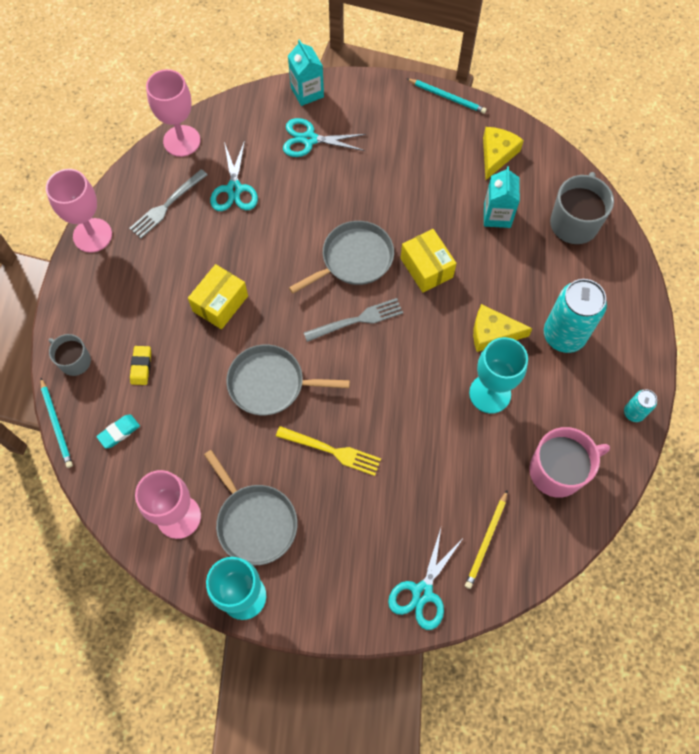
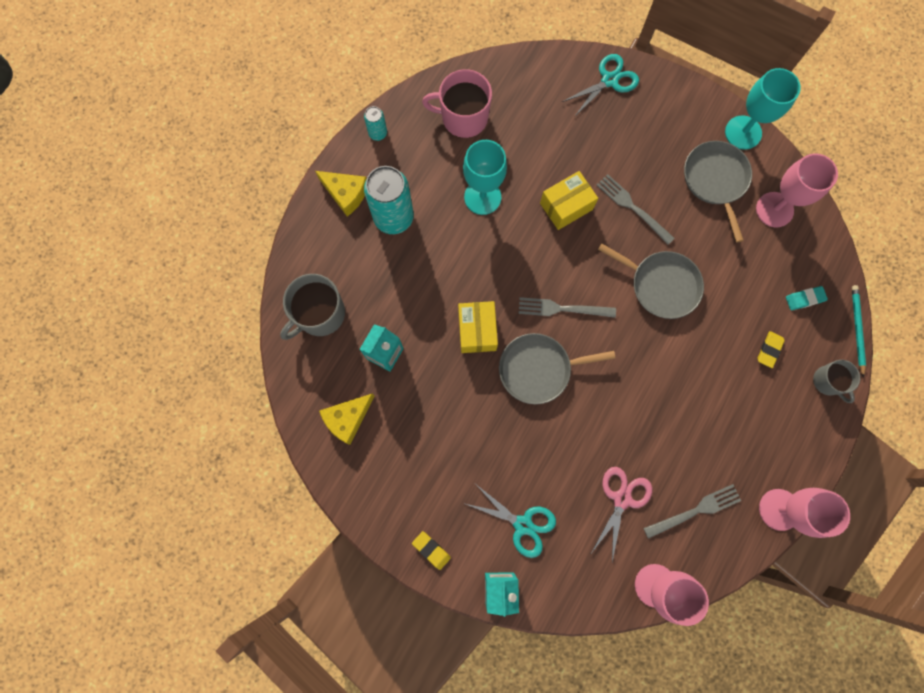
camera: 155 degrees left, 10 degrees up
yellow box [188,264,248,330] -> yellow box moved to [540,171,598,230]
turquoise scissors [210,140,258,211] -> pink scissors [591,467,652,562]
yellow fork [276,426,381,476] -> grey fork [597,174,675,245]
turquoise pencil [407,79,487,114] -> none
yellow pencil [465,490,508,589] -> none
yellow cheese [473,304,533,352] -> yellow cheese moved to [315,171,367,217]
none -> yellow eraser [412,531,451,570]

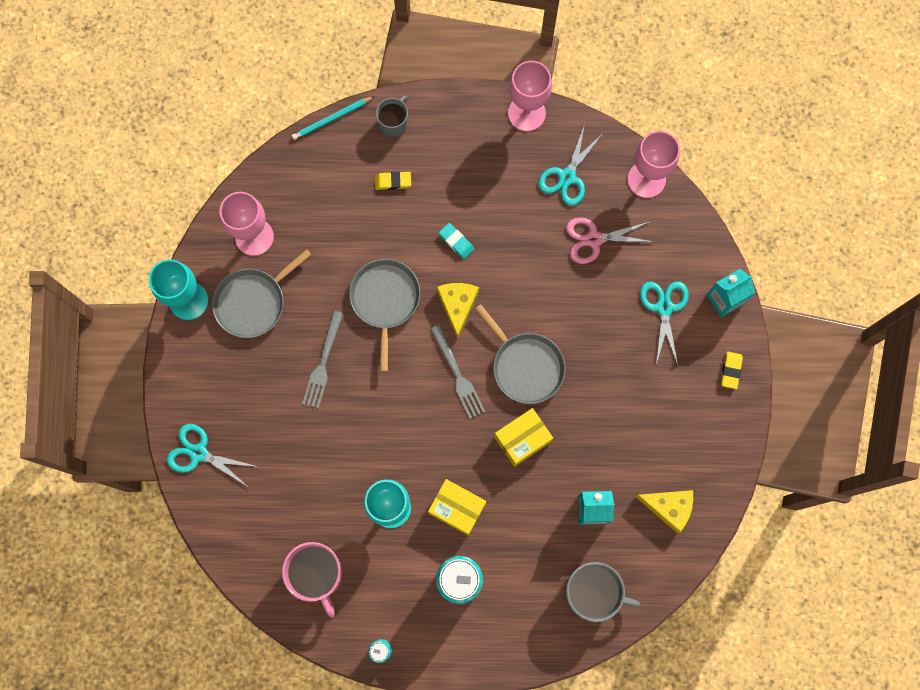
camera: 120 degrees left, 0 degrees up
yellow cheese [315,171,367,217] -> yellow cheese moved to [437,283,479,339]
yellow box [540,171,598,230] -> yellow box moved to [428,479,486,536]
grey fork [643,484,741,539] -> turquoise scissors [538,124,602,206]
turquoise eraser [786,286,828,310] -> turquoise eraser moved to [439,223,474,259]

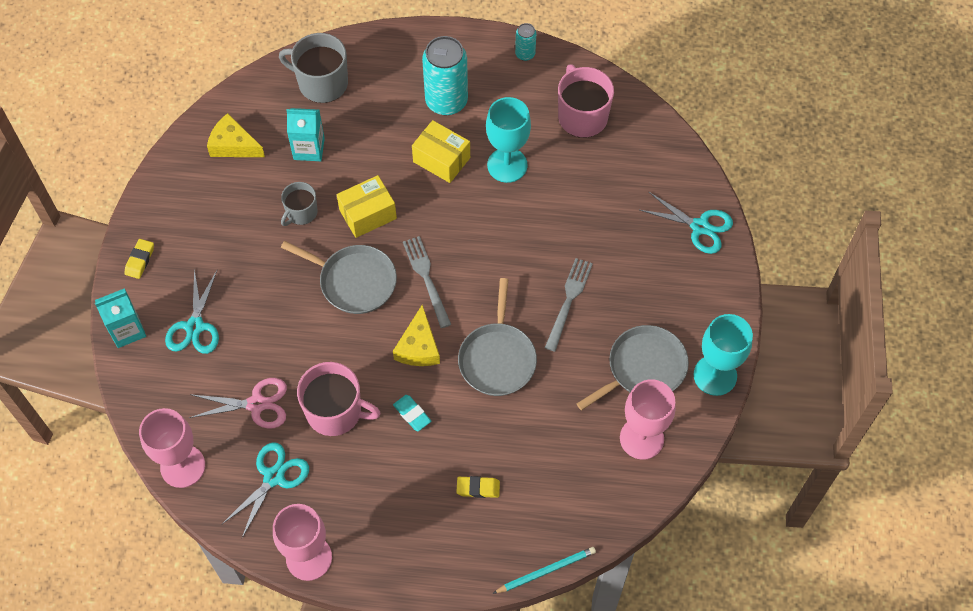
camera: 175 degrees left, 15 degrees down
grey mug [376,95,408,137] -> grey mug moved to [281,182,318,226]
grey pan [475,304,566,404] -> grey pan turned 150 degrees clockwise [281,241,397,314]
none -> pink mug [297,362,381,436]

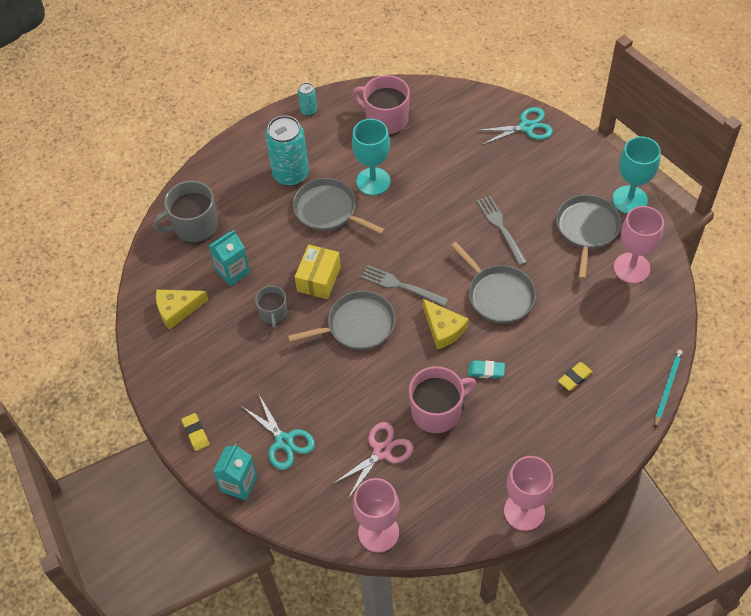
camera: 40 degrees left, 5 degrees down
turquoise scissors [221,442,309,538] -> none
yellow box [412,120,470,183] -> grey pan [293,178,385,235]

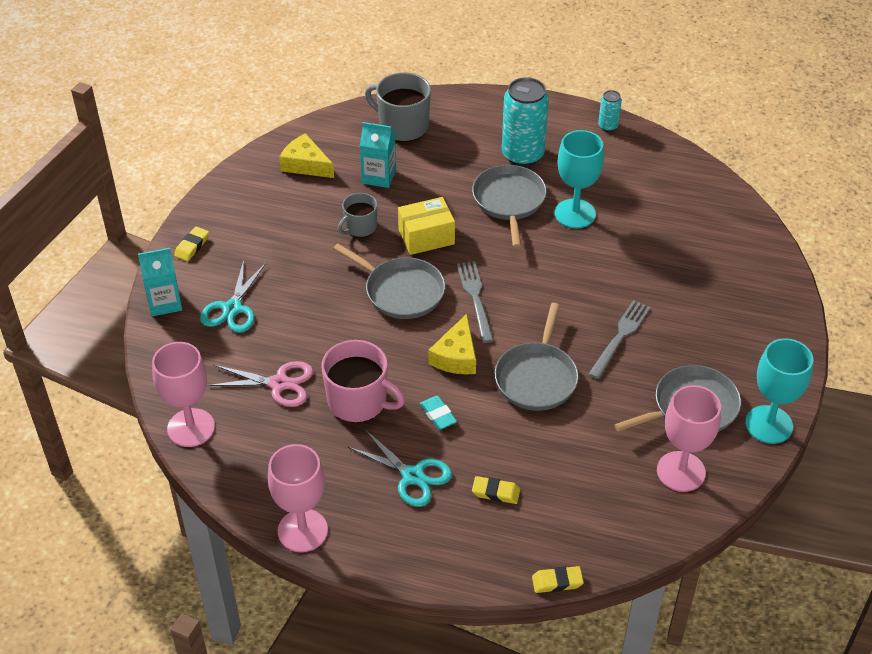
camera: 50 degrees right, 10 degrees down
pink mug [352,75,410,135] -> none
turquoise scissors [476,107,553,145] -> turquoise scissors moved to [348,430,452,507]
turquoise pencil [655,350,683,428] -> yellow eraser [532,566,584,593]

